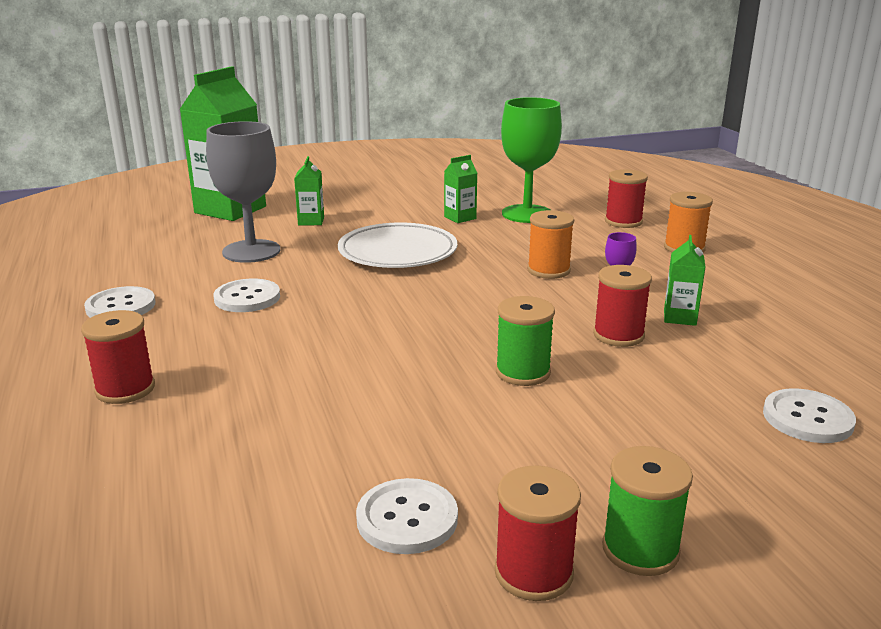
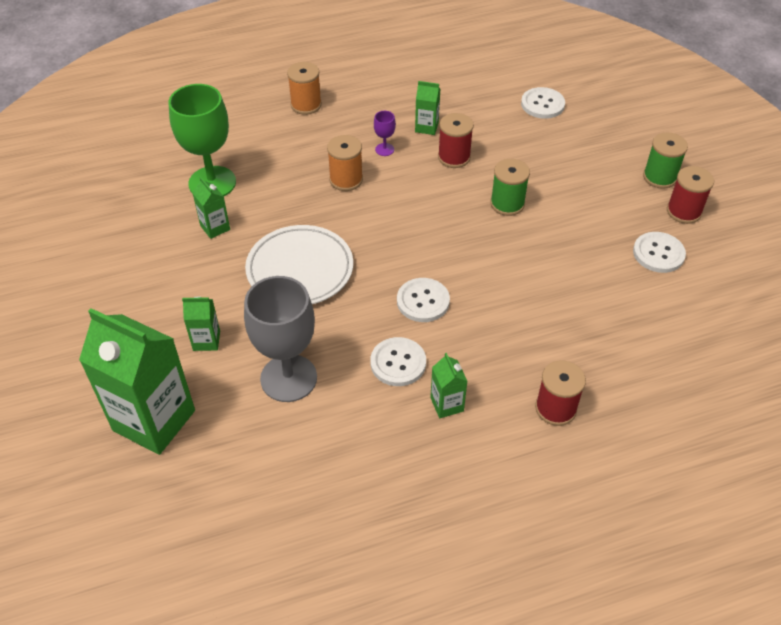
camera: 90 degrees left, 25 degrees up
white button [84,286,156,318] -> white button moved to [397,278,450,322]
red spool [605,169,648,228] -> none
none -> green carton [430,353,468,418]

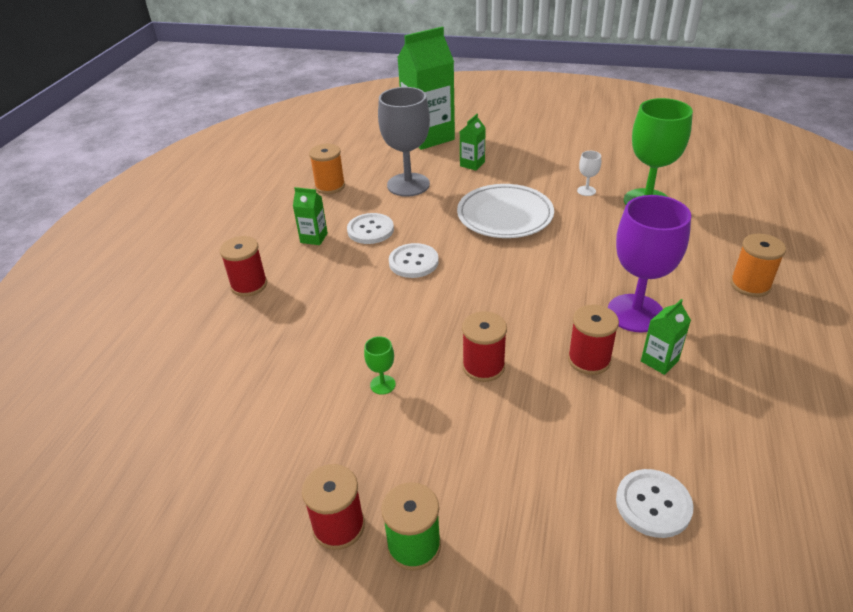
camera: 125 degrees right, 10 degrees down
green carton [193,177,230,239] -> white goblet [577,151,601,196]
orange spool [327,135,363,191] -> orange spool moved to [309,144,345,194]
purple goblet [374,111,396,156] -> purple goblet [608,195,691,332], size x2.40
green spool [490,159,530,216] -> red spool [462,311,507,382]
white button [633,232,686,273] -> none
none -> green goblet [364,336,396,395]

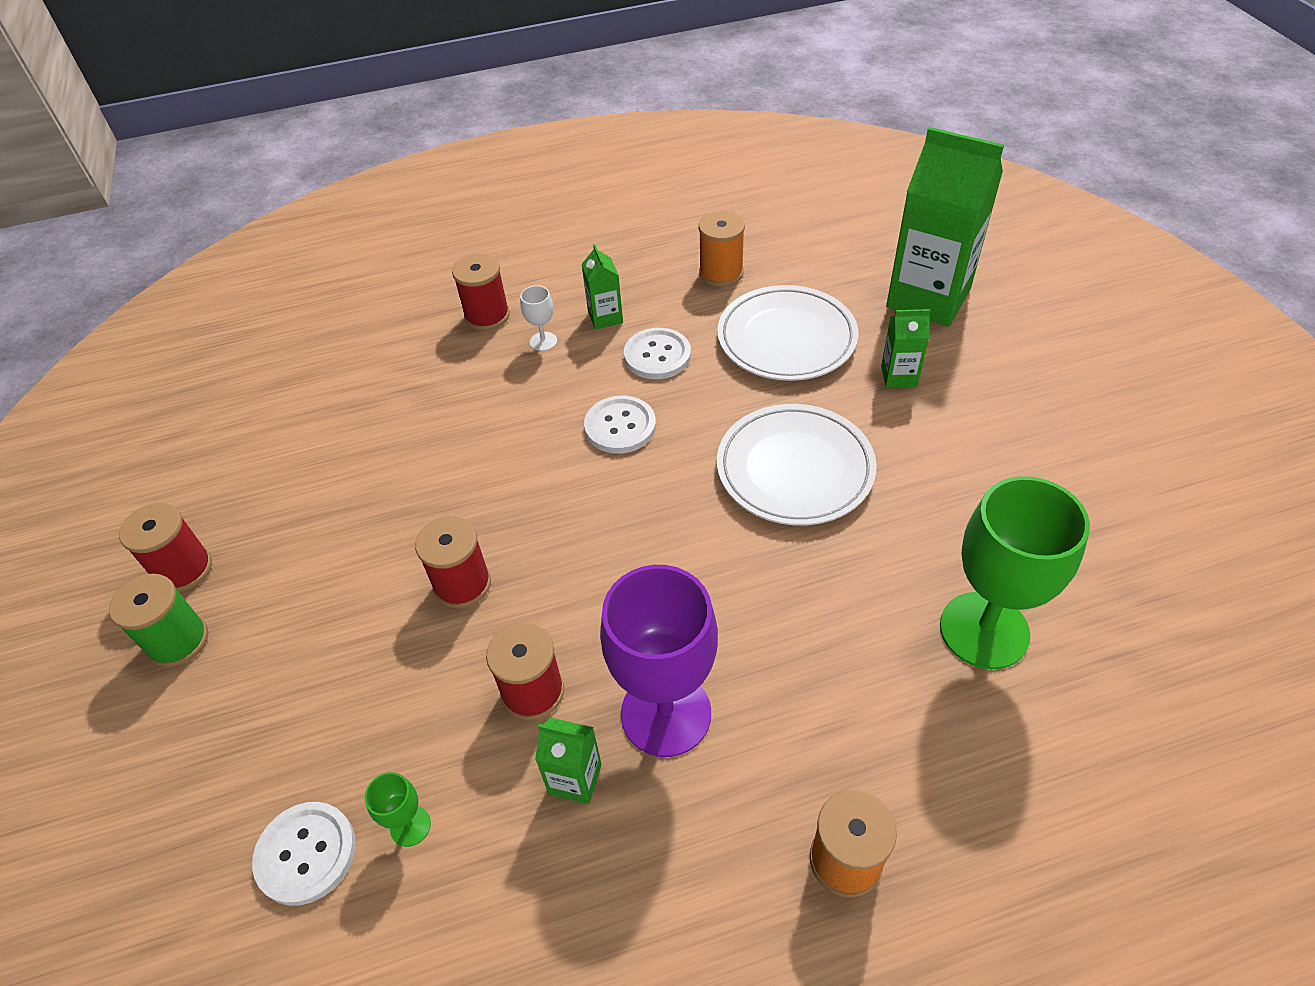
camera: 60 degrees right, 10 degrees up
green goblet [364,336,396,395] -> green goblet moved to [365,772,431,847]
grey goblet [378,87,430,197] -> white plate [717,285,859,381]
white goblet [577,151,601,196] -> white goblet moved to [520,285,557,351]

